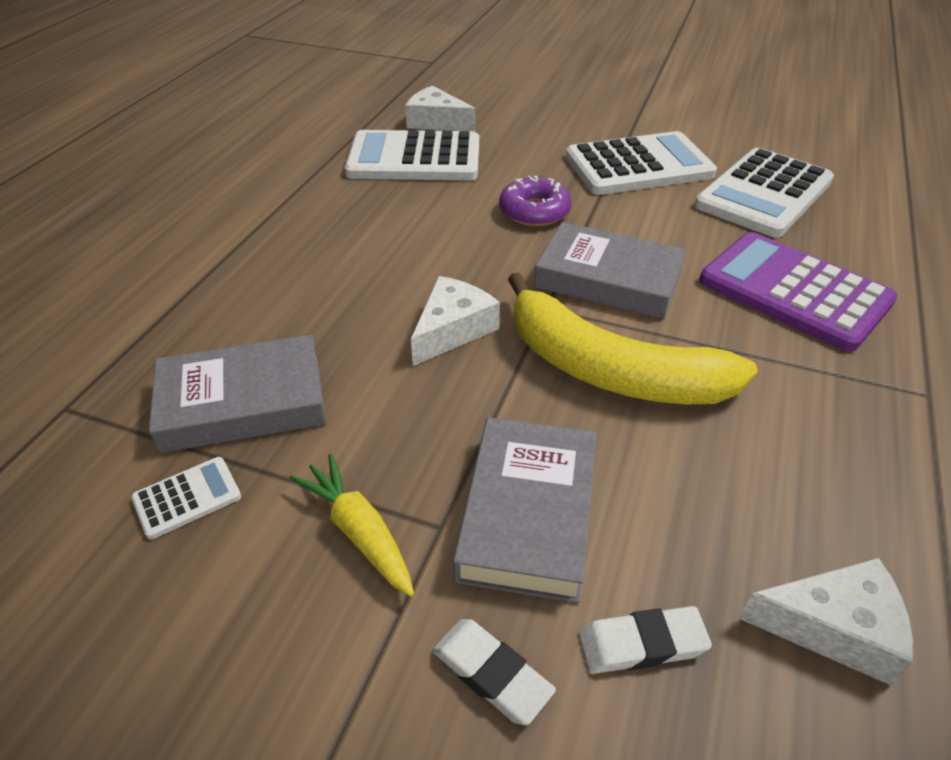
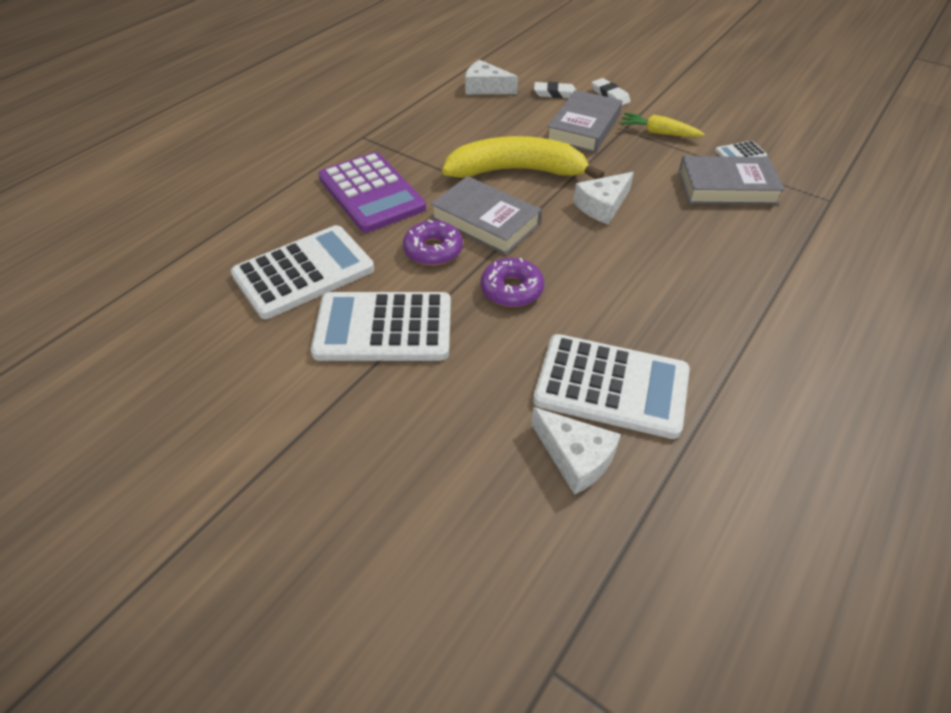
camera: 165 degrees left, 5 degrees up
yellow carrot [290,454,414,597] -> yellow carrot turned 135 degrees clockwise [620,113,704,137]
yellow banana [508,272,758,404] -> yellow banana turned 45 degrees counterclockwise [442,136,605,179]
none -> purple donut [403,220,463,266]

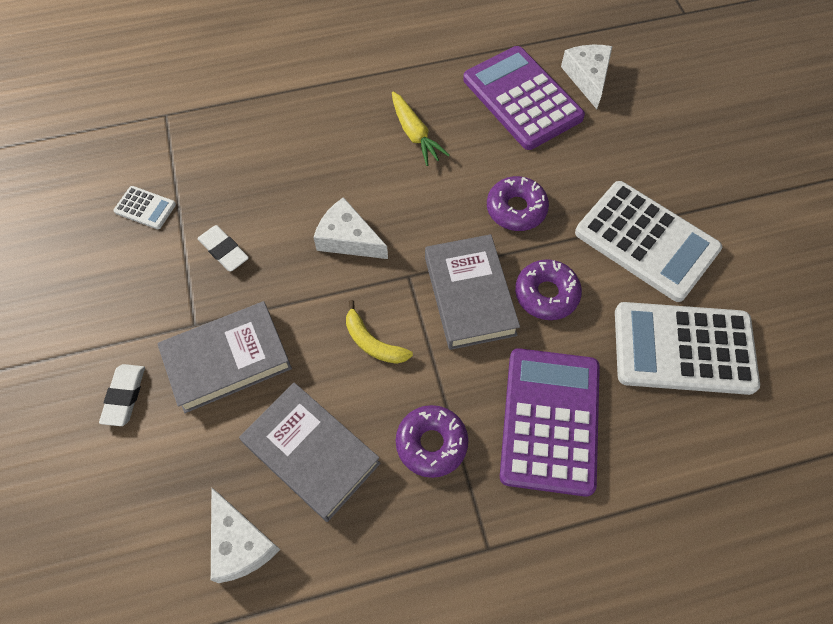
camera: 140 degrees left, 15 degrees up
yellow banana [442,136,605,179] -> yellow banana [346,300,413,364], size x0.44
white calculator [533,334,690,439] -> purple calculator [463,46,585,150]
white eraser [534,82,576,98] -> white eraser moved to [198,225,249,271]
white cheese [573,172,634,225] -> white cheese turned 150 degrees counterclockwise [313,197,388,259]
yellow carrot [620,113,704,137] -> yellow carrot moved to [392,92,450,166]
grey book [679,156,785,205] -> grey book moved to [239,383,380,522]
none -> purple donut [396,405,468,478]

